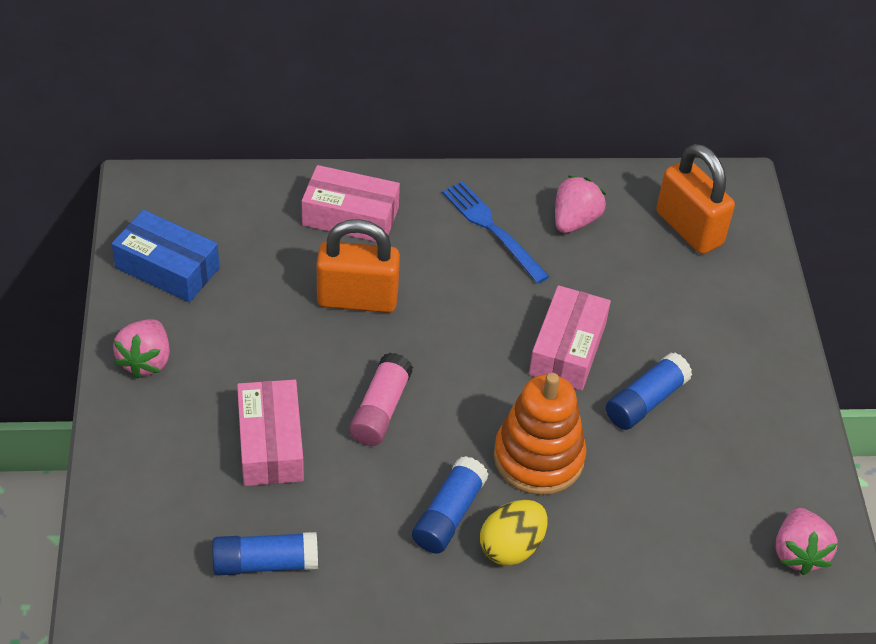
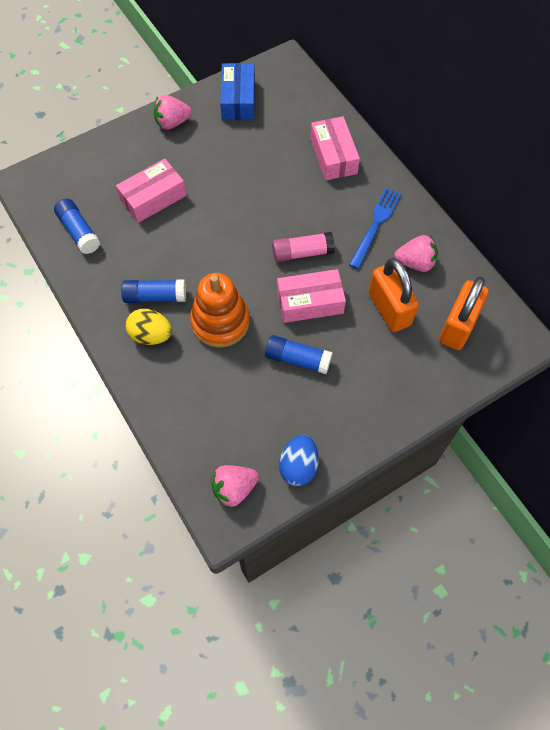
camera: 65 degrees right, 15 degrees up
orange padlock [317,219,400,313] -> orange padlock moved to [368,258,419,332]
pink glue stick [349,353,413,446] -> pink glue stick moved to [272,232,335,262]
none -> blue egg [279,435,319,486]

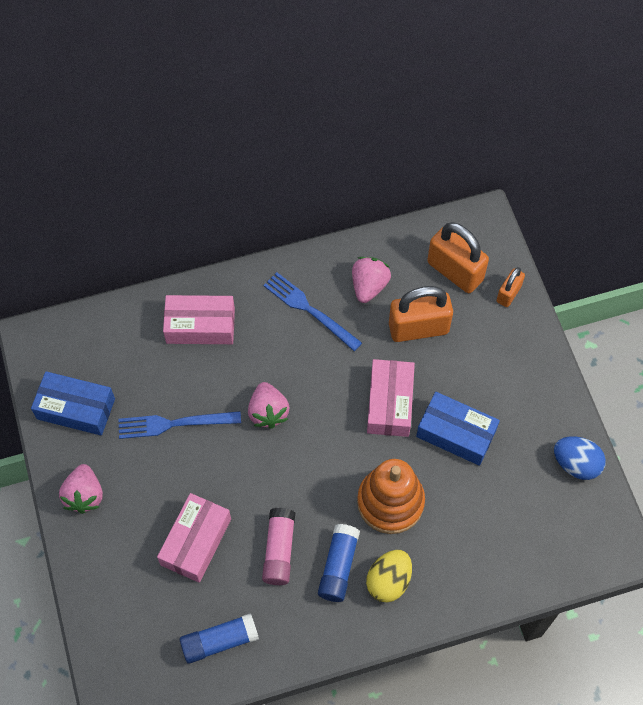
camera: 75 degrees left, 0 degrees up
pink box [116,159,186,223] -> pink box turned 45 degrees clockwise [157,493,231,583]
pink strawberry [211,465,259,508] -> pink strawberry moved to [248,382,290,429]
blue glue stick [265,335,333,374] -> blue box [416,392,500,466]
pink glue stick [272,232,335,262] -> pink glue stick moved to [262,508,295,585]
none -> blue fork [118,411,241,439]
none -> orange padlock [496,267,525,307]

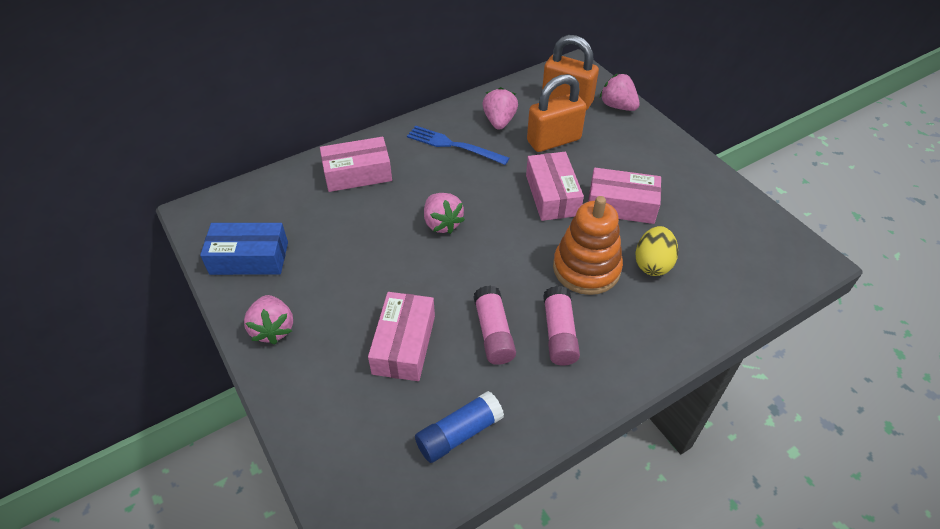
camera: 15 degrees left, 15 degrees down
blue fork [118,411,241,439] -> none
blue glue stick [318,524,360,602] -> pink glue stick [543,286,580,366]
yellow egg [366,550,412,602] -> yellow egg moved to [635,226,678,276]
blue box [416,392,500,466] -> pink box [588,168,661,224]
orange padlock [496,267,525,307] -> pink strawberry [600,74,640,111]
blue egg [554,436,606,480] -> none

